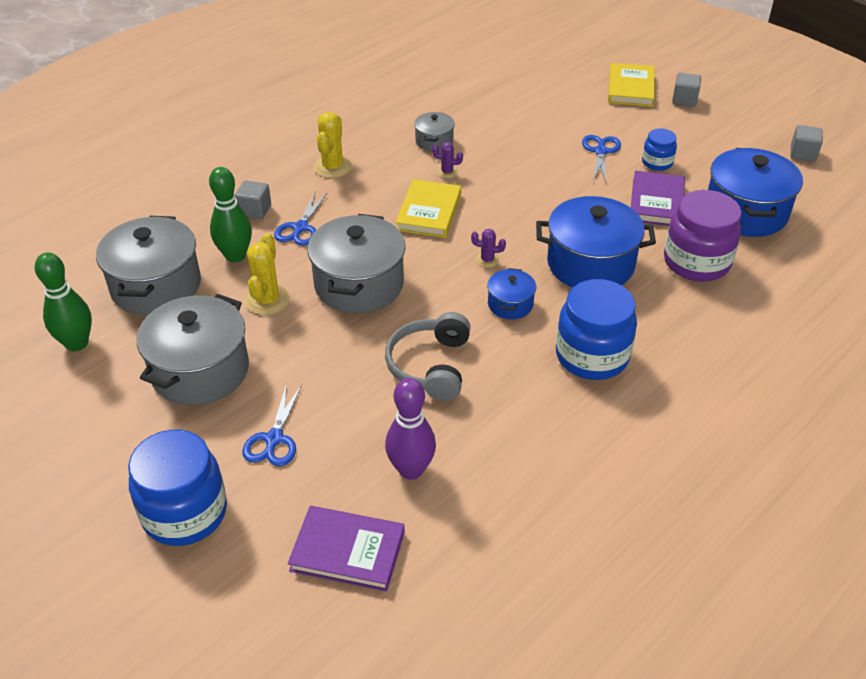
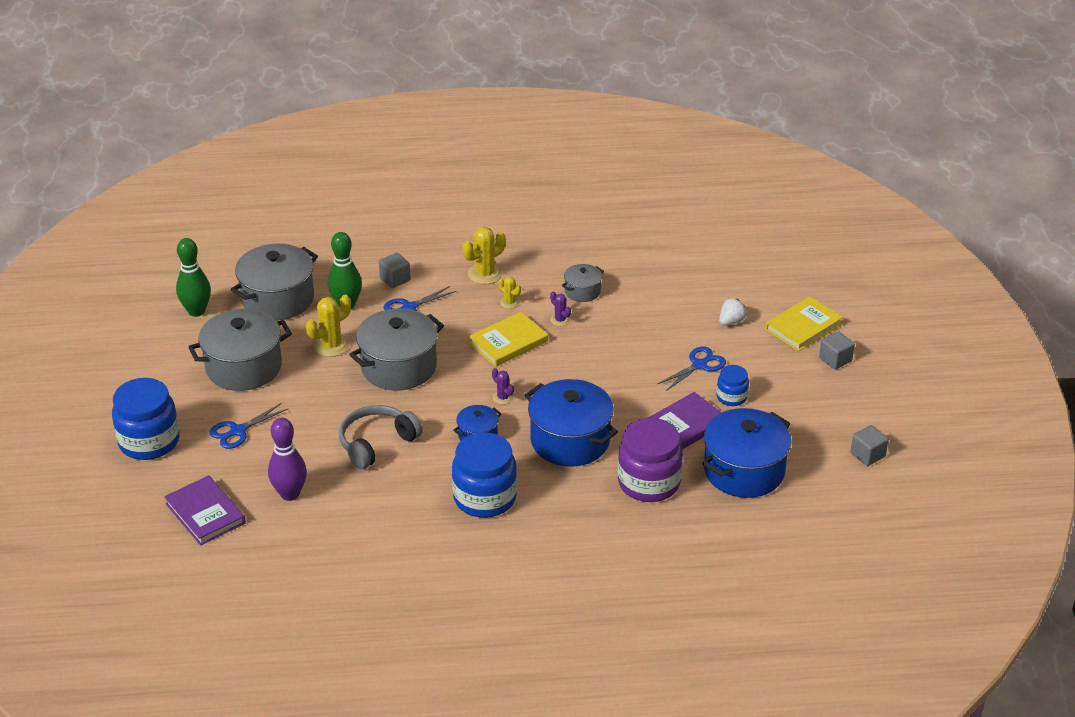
camera: 40 degrees right, 5 degrees down
none -> yellow cactus [498,276,521,309]
none -> white strawberry [719,298,747,326]

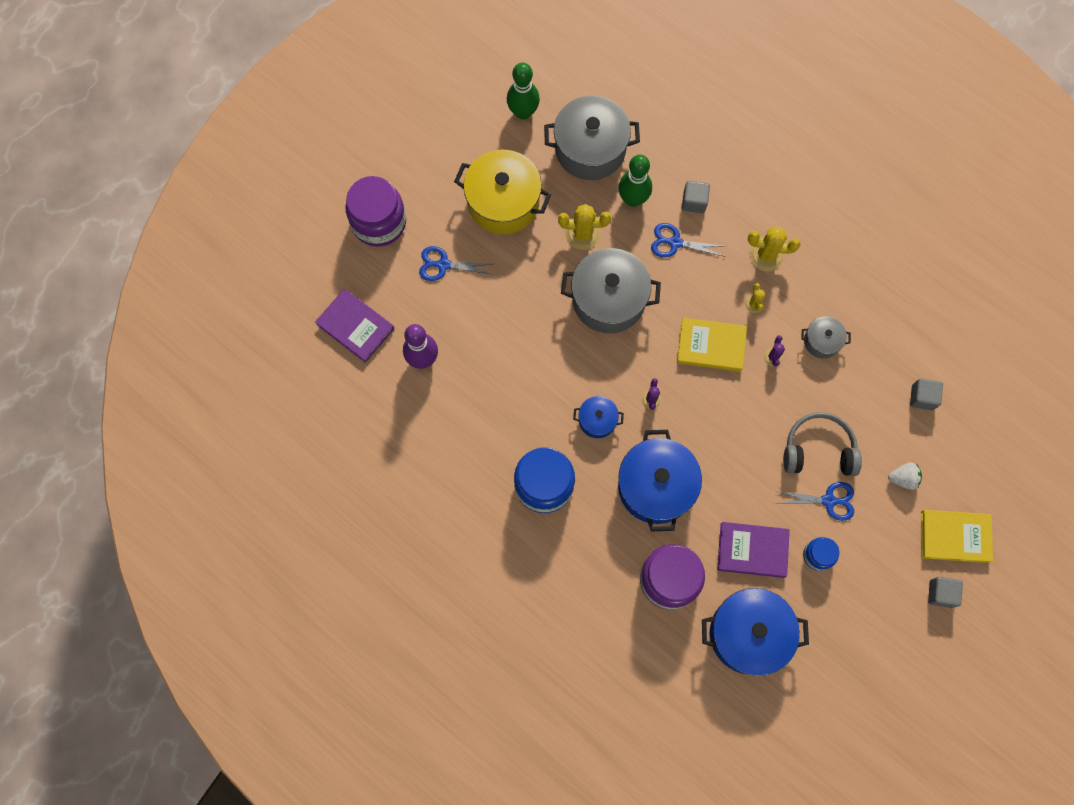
camera: 45 degrees right, 35 degrees up
blue jar [112,378,180,460] -> purple jar [346,176,406,247]
purple book [164,475,246,546] -> purple book turned 60 degrees counterclockwise [315,289,394,363]
grey pot [188,309,292,391] -> yellow pot [454,150,551,234]
grey headphones [339,405,423,469] -> grey headphones moved to [784,412,862,476]
grey cube [851,425,889,466] -> grey cube moved to [910,378,943,410]

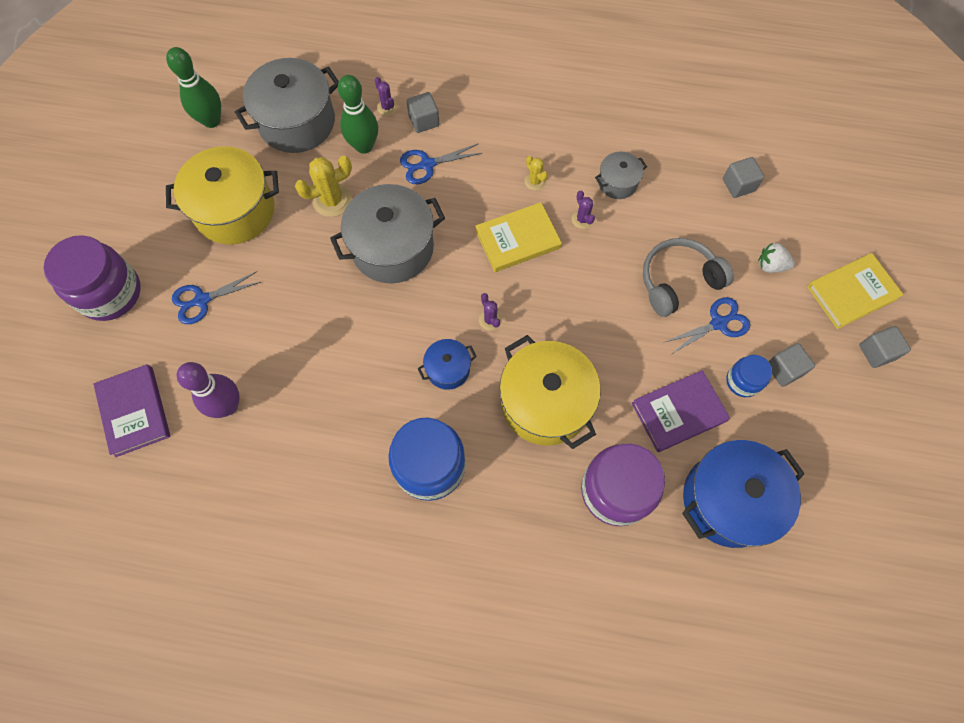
camera: 30 degrees left, 5 degrees down
purple book [315,289,394,363] -> purple book turned 60 degrees clockwise [93,364,170,457]
blue pot [618,430,702,531] -> yellow pot [500,335,601,449]
yellow cactus [748,226,801,272] -> none
white strawberry [888,463,922,490] -> white strawberry turned 135 degrees counterclockwise [758,243,795,273]
none -> purple cactus [375,77,398,116]
none -> grey cube [768,343,815,387]

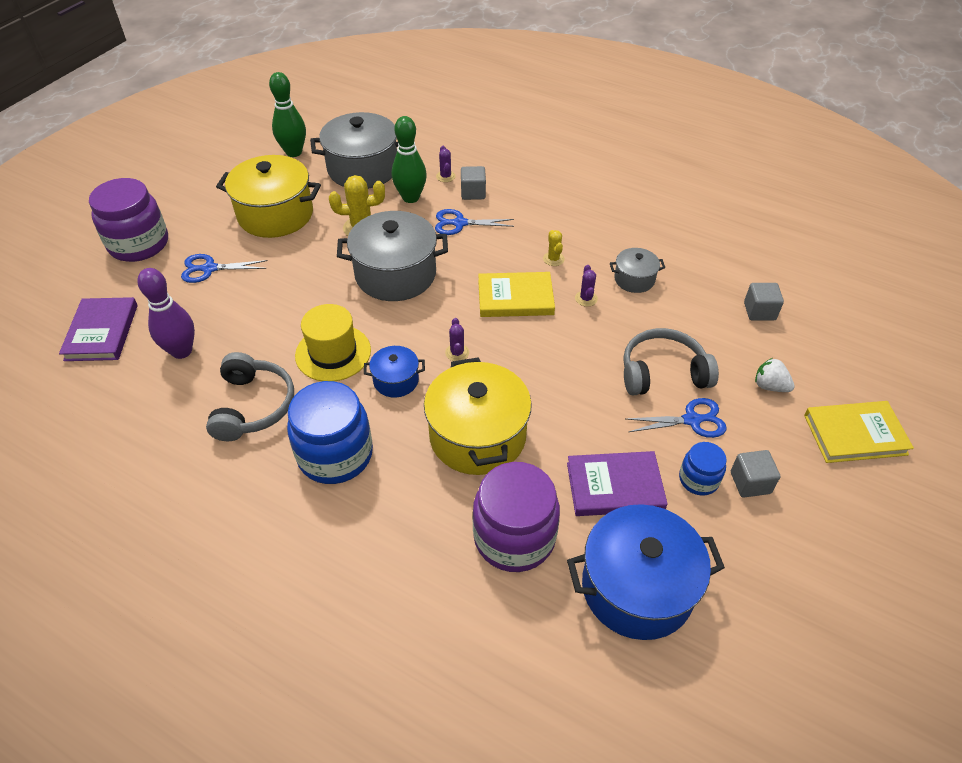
camera: 20 degrees right, 20 degrees down
grey cube [859,326,911,368] -> none
none -> grey headphones [206,352,294,441]
none -> yellow hat [295,304,371,381]

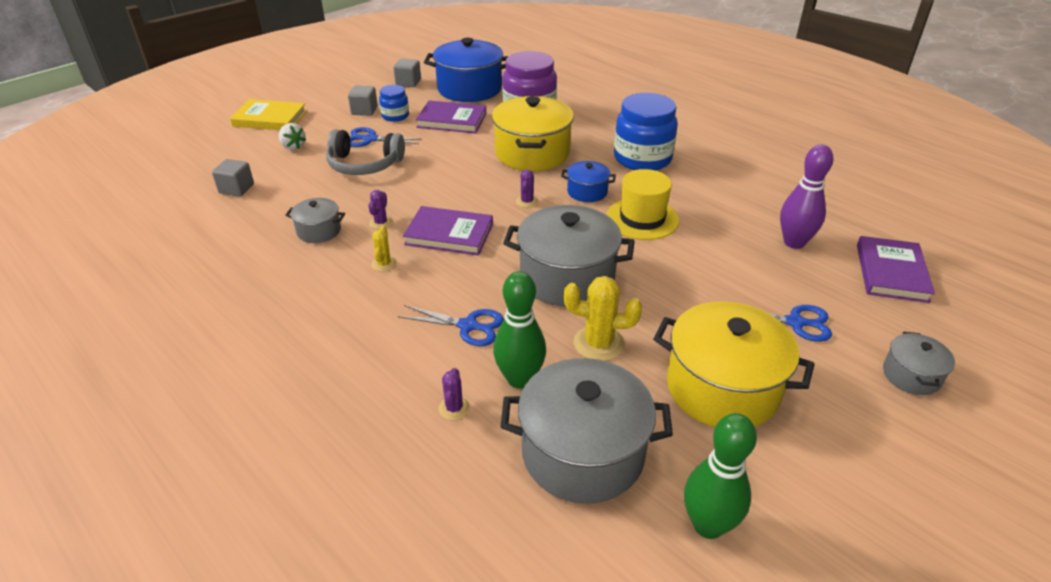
camera: 165 degrees left, 10 degrees down
purple jar [89,178,168,262] -> grey pot [883,331,955,395]
grey headphones [206,352,294,441] -> none
grey cube [461,166,486,200] -> grey cube moved to [393,59,421,87]
yellow book [478,272,555,317] -> purple book [403,206,493,256]

